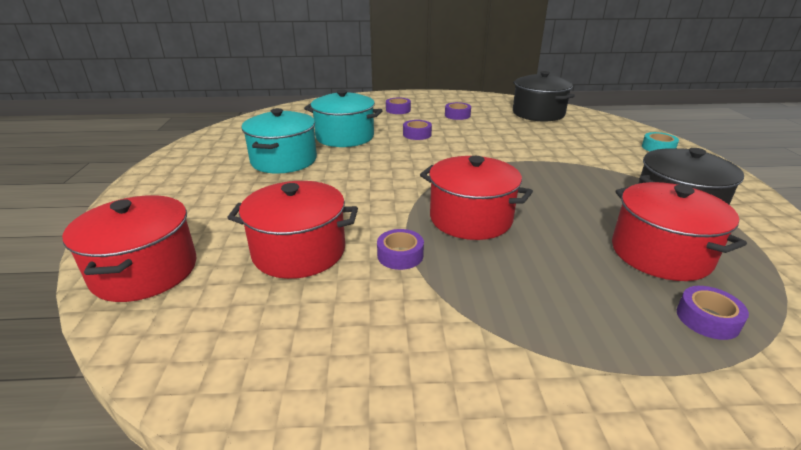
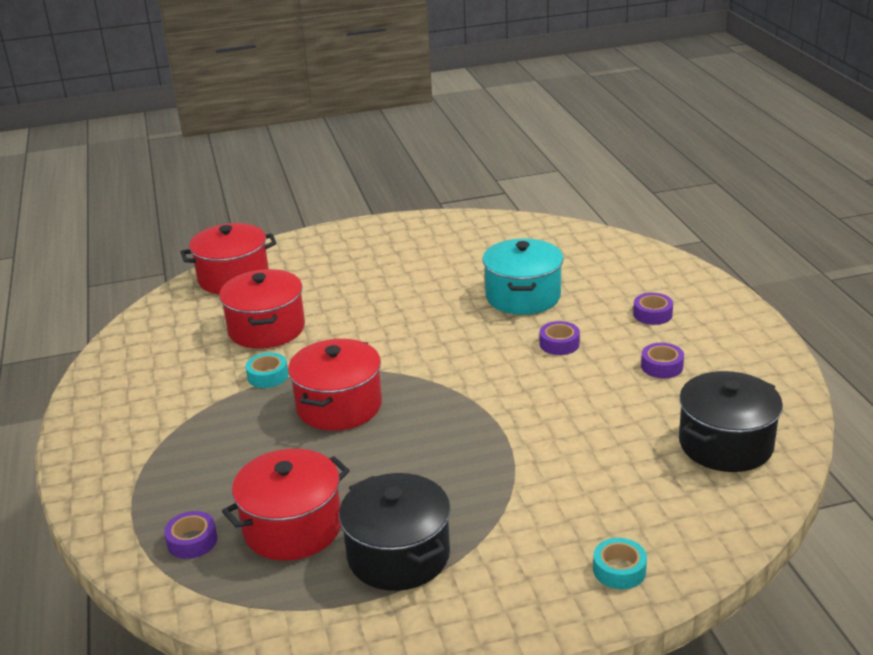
camera: 80 degrees right, 0 degrees up
turquoise pot [241,108,317,174] -> none
purple tape [377,229,424,270] -> turquoise tape [246,353,288,388]

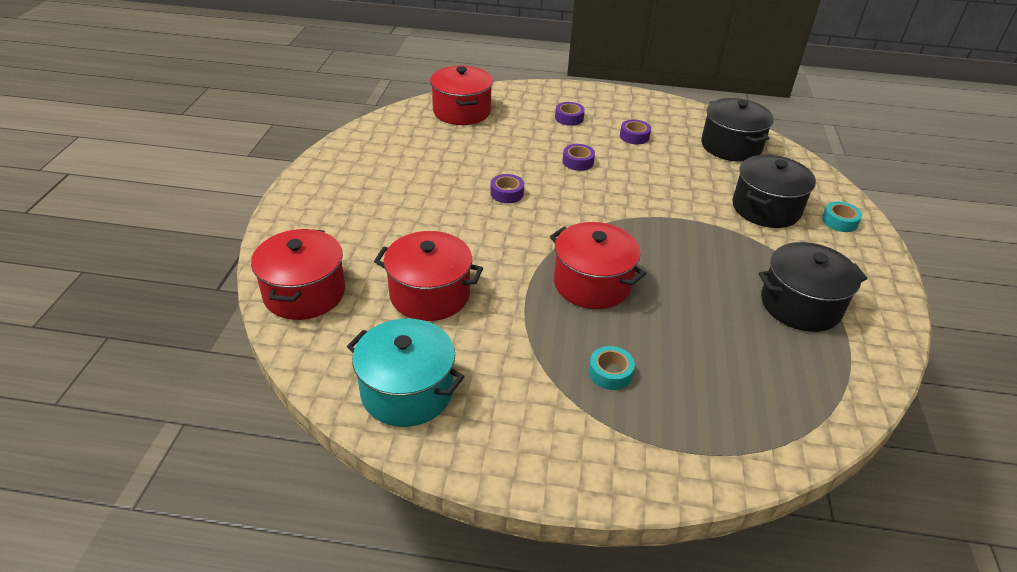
camera: 70 degrees left, 10 degrees up
purple tape [164,511,217,559] -> purple tape moved to [490,174,524,203]
red pot [222,449,350,561] -> red pot moved to [430,66,493,125]
turquoise tape [246,353,288,388] -> turquoise tape moved to [589,346,635,390]
turquoise pot [482,238,563,315] -> turquoise pot moved to [347,318,465,427]
none -> black pot [733,155,816,228]

